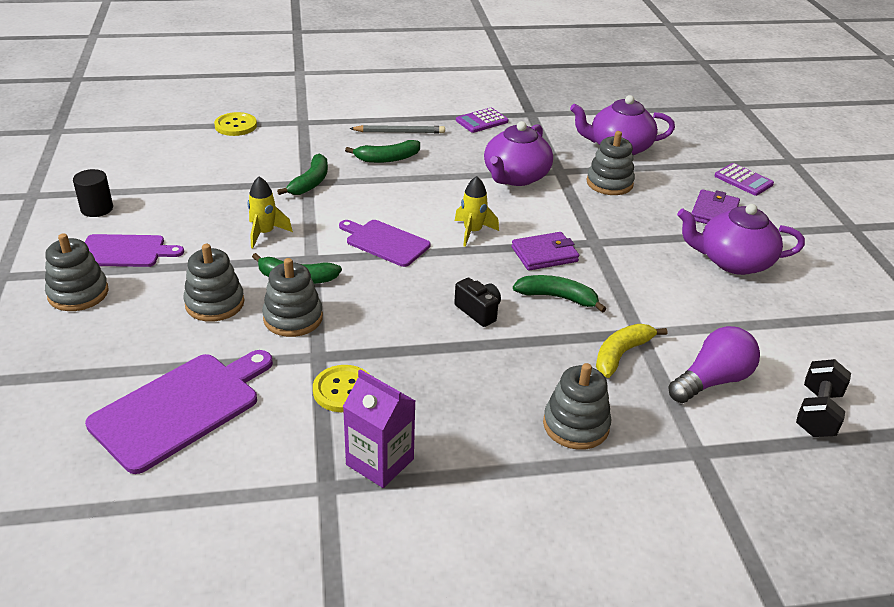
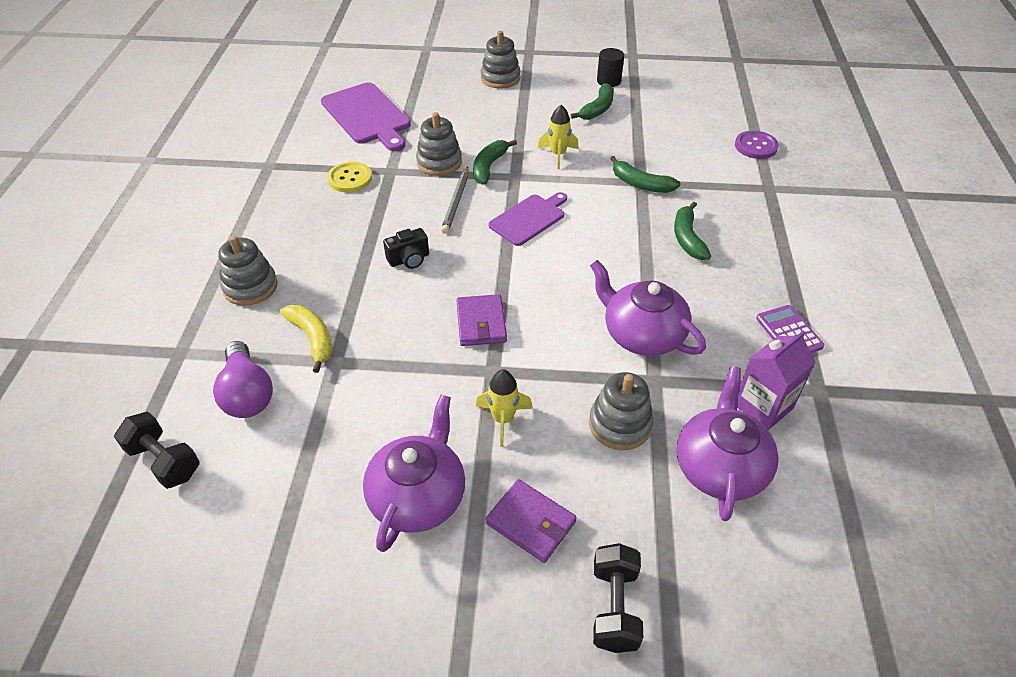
camera: 105 degrees right, 10 degrees up
purple cutting board [85,234,184,267] -> none
grey stacking toy [183,244,244,322] -> none
yellow button [214,112,257,136] -> purple button [735,131,779,159]
purple carton [343,369,415,488] -> purple carton moved to [737,331,816,430]
grey pencil [349,125,445,133] -> grey pencil moved to [441,167,469,234]
yellow rocket [455,176,499,247] -> yellow rocket moved to [476,370,533,447]
green banana [513,275,606,313] -> green banana moved to [571,83,614,120]
purple calculator [714,163,774,196] -> black dumbbell [593,543,643,653]

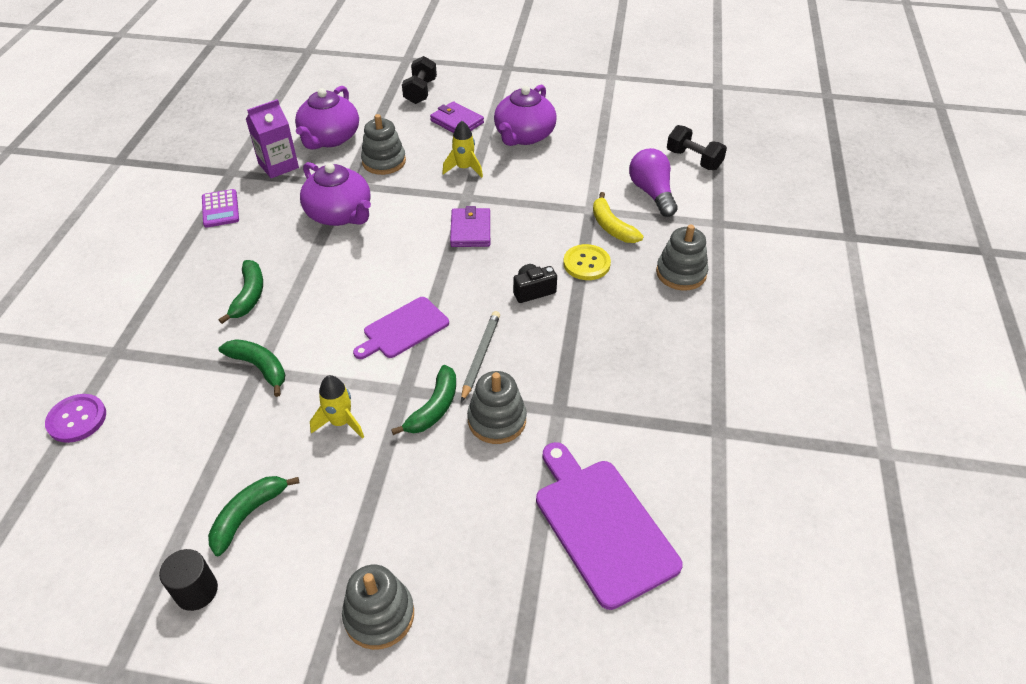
camera: 175 degrees left, 0 degrees up
yellow button [327,162,372,193] -> yellow button moved to [563,244,611,280]

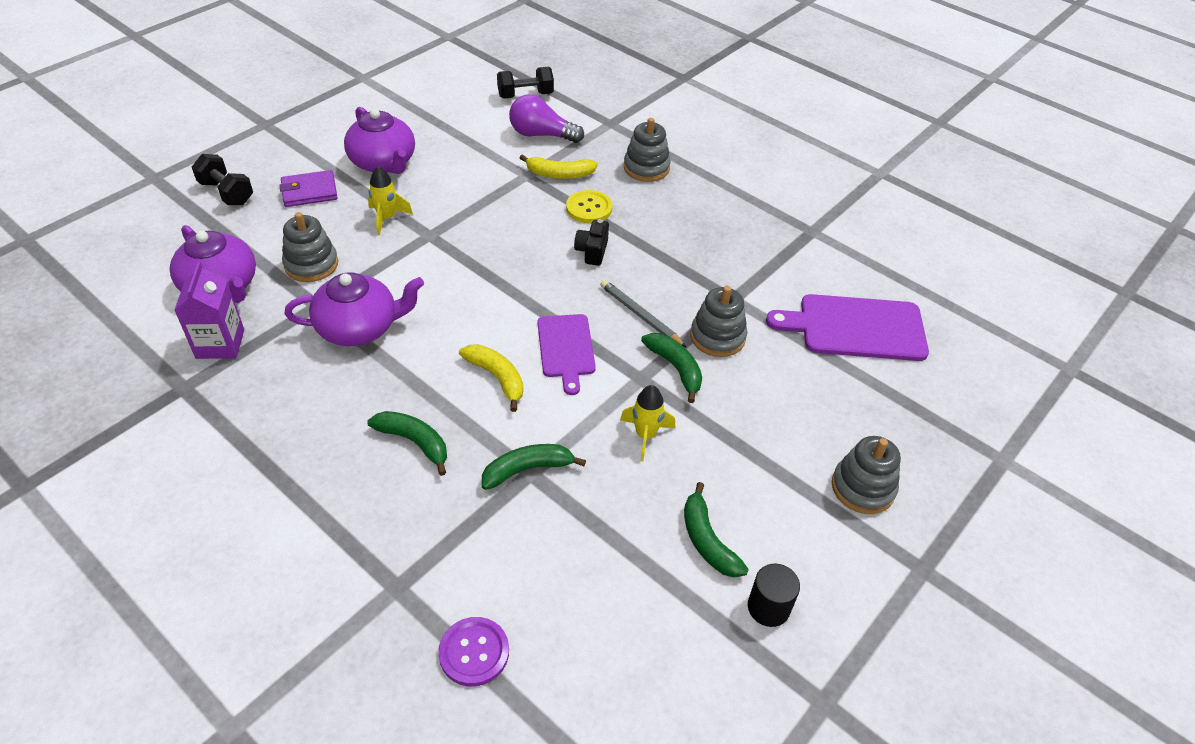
camera: 60 degrees left, 0 degrees up
purple calculator [202,189,239,228] -> none
purple wallet [450,206,490,247] -> none
none -> yellow banana [459,344,523,412]

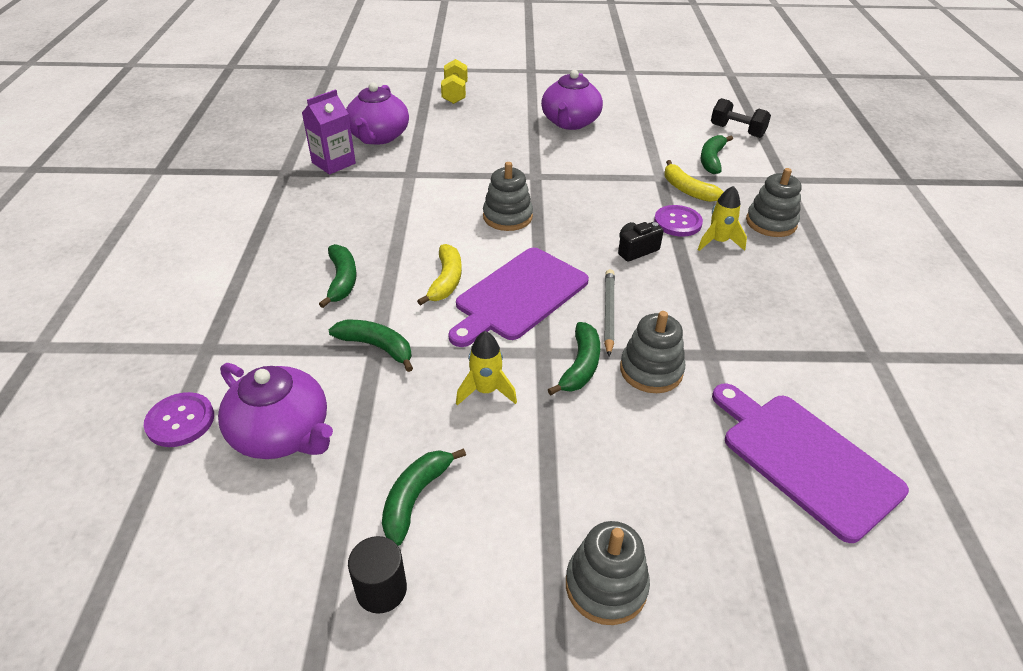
camera: 50 degrees right, 5 degrees down
black dumbbell [192,154,253,205] -> yellow dumbbell [441,59,468,104]
purple wallet [279,170,338,207] -> none
grey stacking toy [282,212,338,282] -> grey stacking toy moved to [483,162,533,231]
purple teapot [284,273,424,346] -> purple teapot moved to [218,363,333,459]
yellow rocket [368,166,413,235] -> yellow rocket moved to [698,186,747,251]
purple light bulb [509,94,584,143] -> green banana [701,135,733,174]
purple cutting board [537,314,596,395] -> purple cutting board [448,248,589,347], size x1.55
yellow button [566,190,612,223] -> purple button [654,205,703,237]

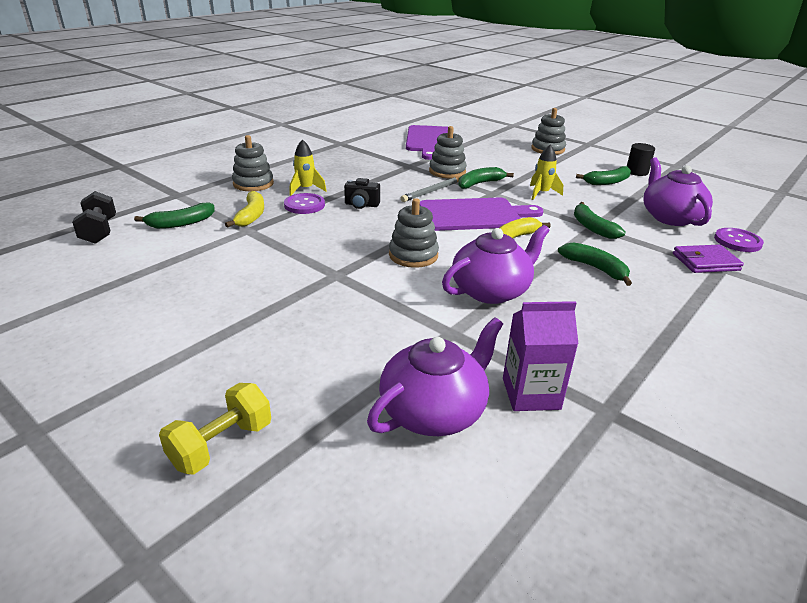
camera: 140 degrees left, 10 degrees down
green banana [319,244,357,308] -> green banana turned 105 degrees clockwise [558,242,632,286]
purple teapot [541,70,603,130] -> purple teapot moved to [442,225,550,304]
none -> purple wallet [673,245,744,273]

